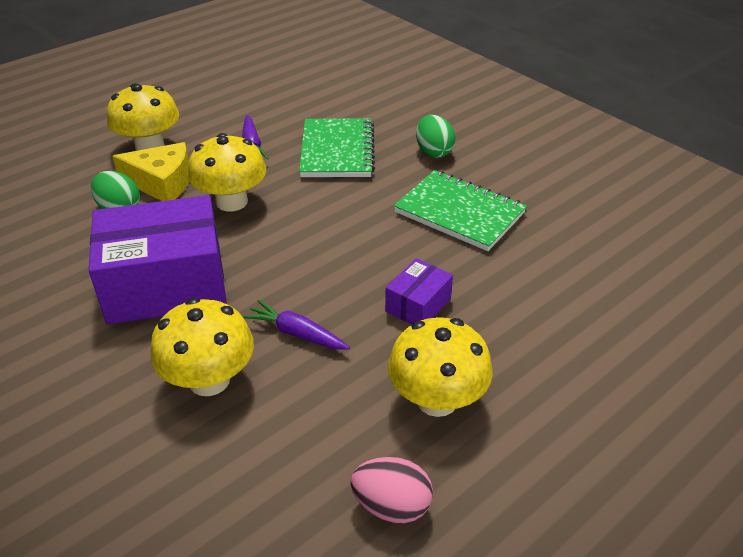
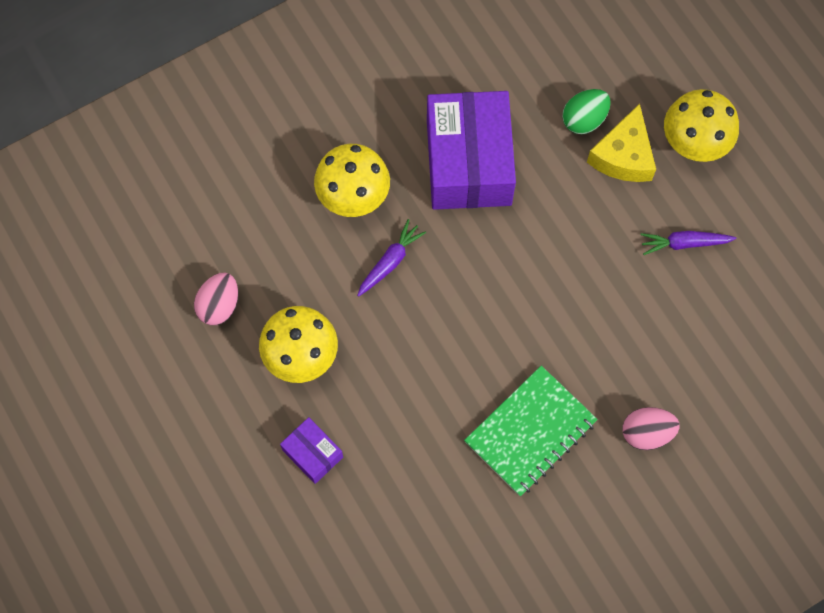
camera: 100 degrees right, 30 degrees up
yellow mushroom [188,133,266,211] -> none
green notebook [299,118,375,177] -> none
purple box [385,258,453,325] -> purple box moved to [280,417,343,484]
green egg [416,115,455,158] -> pink egg [622,407,680,450]

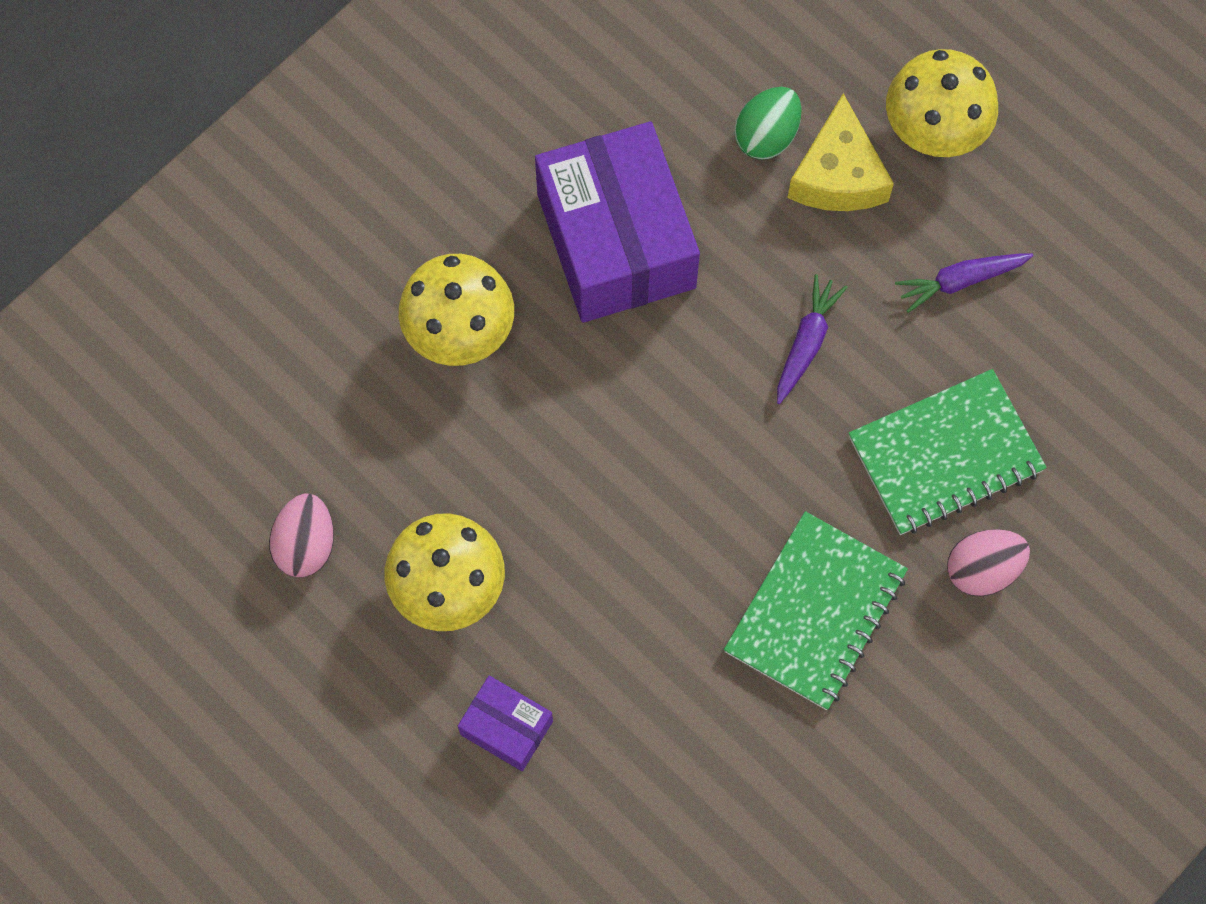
camera: 15 degrees left, 0 degrees up
purple carrot [357,219,426,297] -> purple carrot moved to [777,274,848,404]
none -> green notebook [849,369,1047,535]

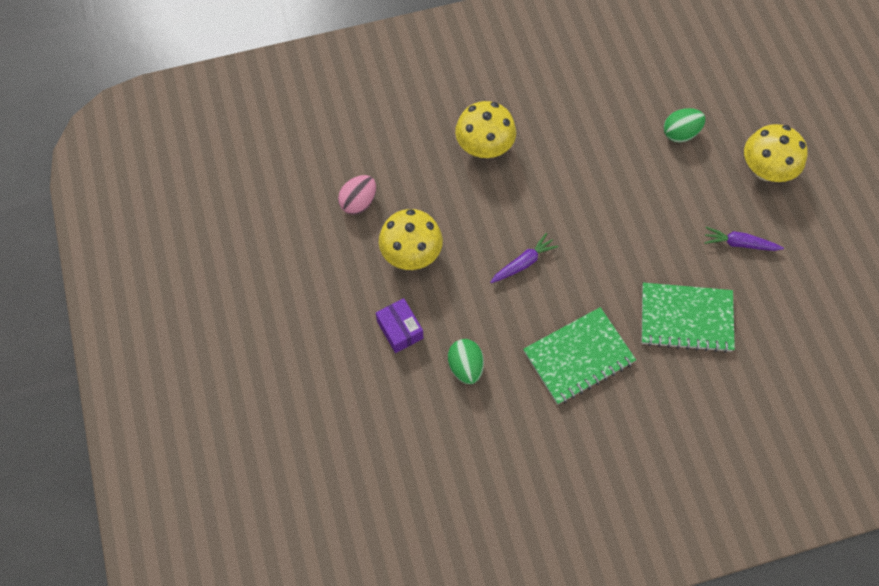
camera: 30 degrees right, 5 degrees down
purple box [535,122,700,323] -> none
purple carrot [777,274,848,404] -> purple carrot moved to [490,233,558,283]
yellow cheese [787,94,894,211] -> none
pink egg [947,529,1030,597] -> none
none -> green egg [448,339,484,384]

